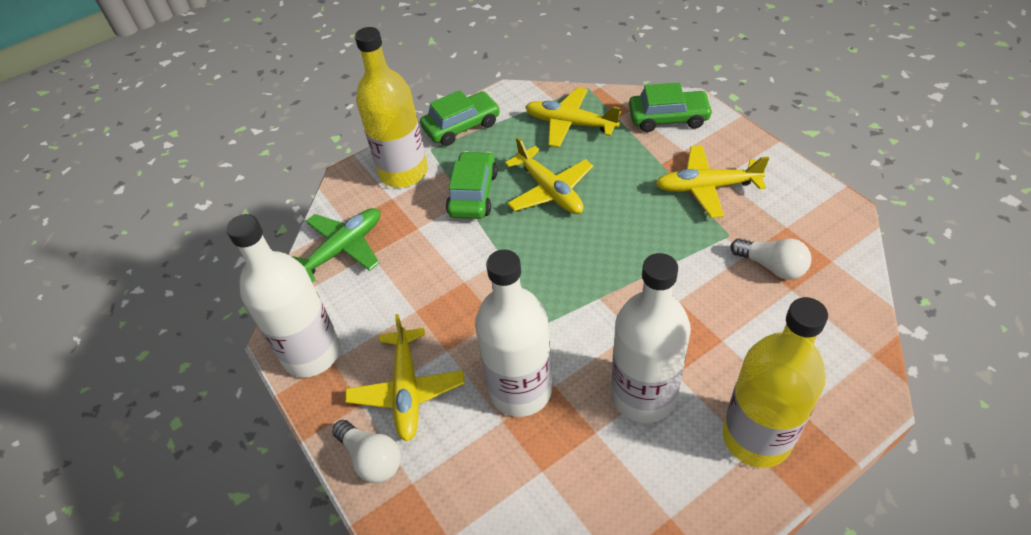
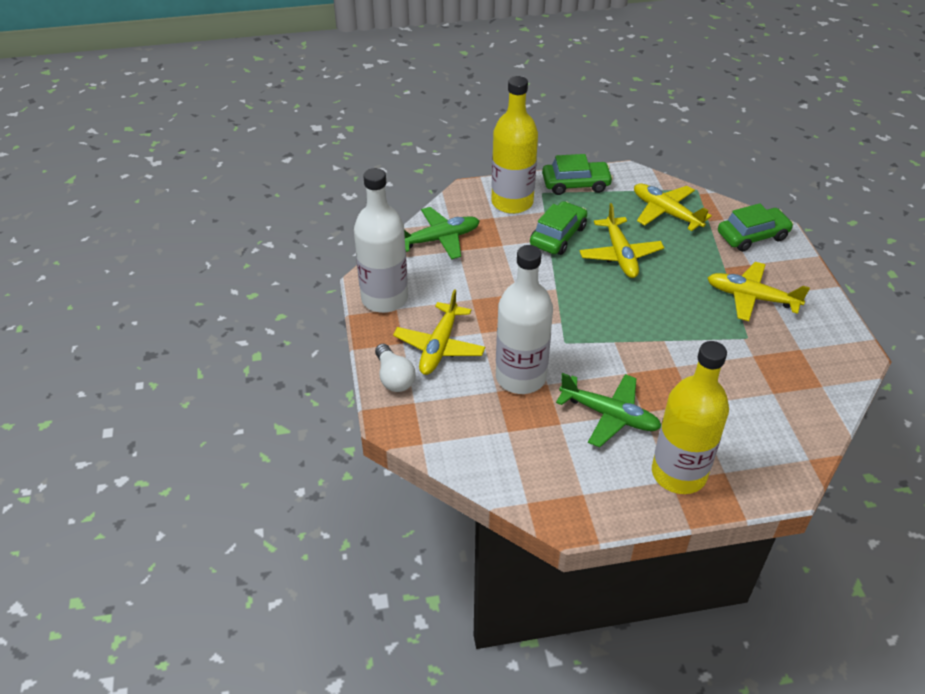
camera: 20 degrees right, 5 degrees down
white bottle [611,253,691,423] -> green plane [556,373,661,447]
green car [629,82,713,132] -> green car turned 45 degrees counterclockwise [718,203,793,252]
white light bulb [731,238,811,280] -> none

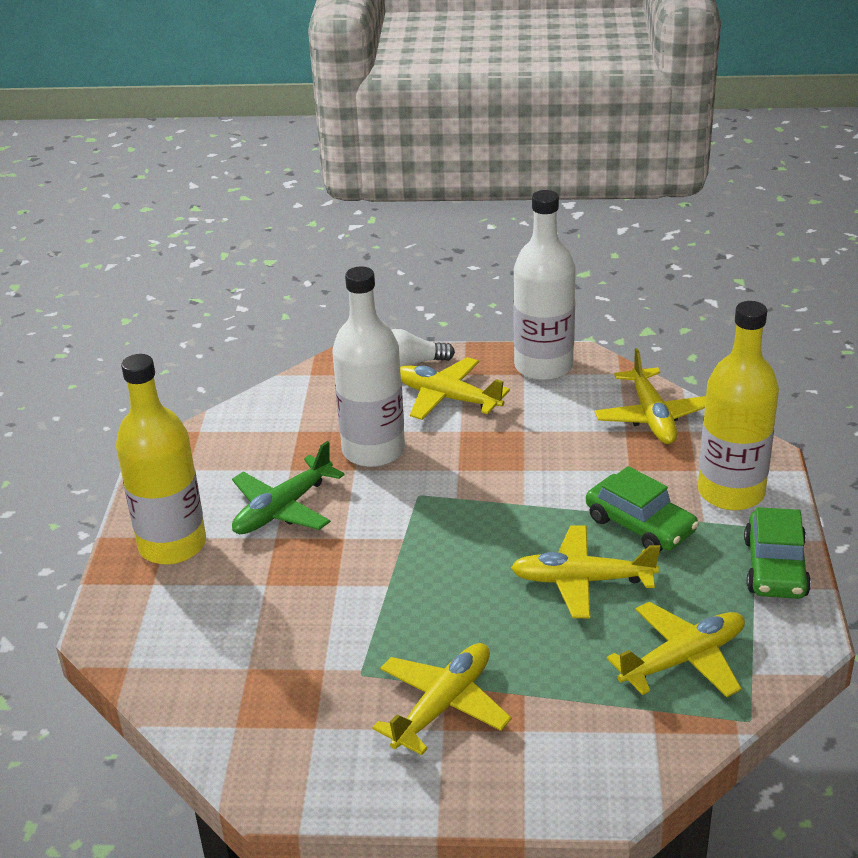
camera: 105 degrees right, 10 degrees down
green plane [404,207,480,259] -> yellow plane [595,348,706,444]
green car [718,203,793,252] -> none

